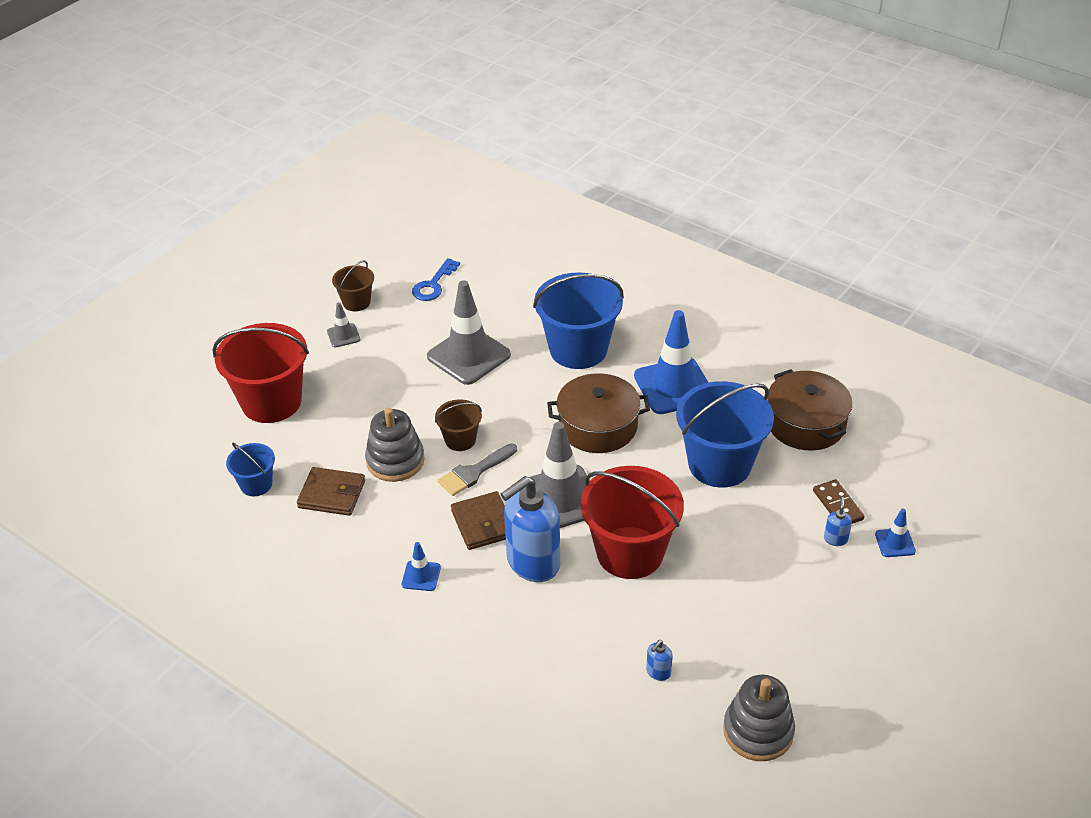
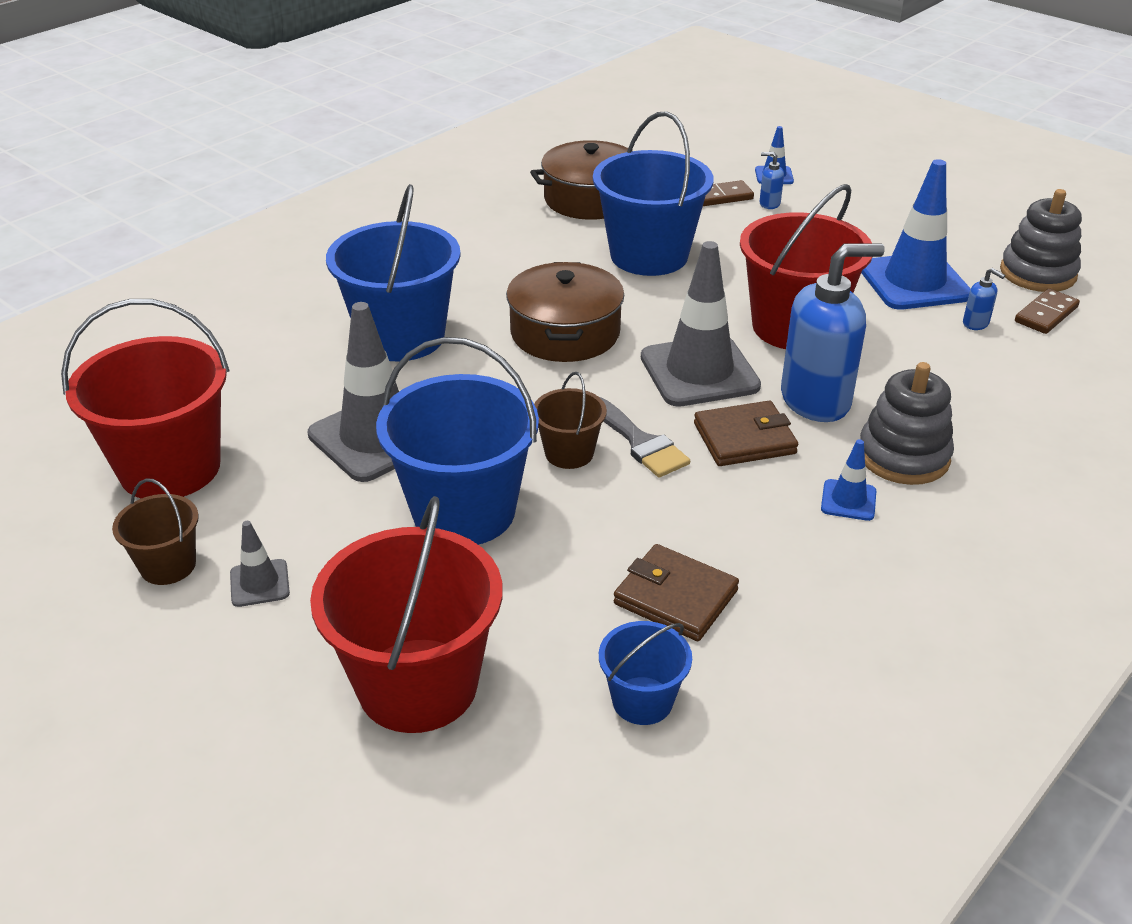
camera: 85 degrees left, 5 degrees down
brown wallet [297,467,365,516] -> brown wallet turned 75 degrees counterclockwise [614,544,739,641]
grey stacking toy [365,408,425,482] -> grey stacking toy moved to [860,362,954,485]
blue key [412,258,460,301] -> red bucket [61,299,229,498]
blue soap dispenser [501,476,560,582] -> blue soap dispenser turned 75 degrees counterclockwise [781,243,885,422]
blue traffic cone [634,310,709,414] -> blue traffic cone moved to [861,159,971,310]
none -> blue bucket [376,337,539,545]
none -> brown domino [1015,289,1080,334]

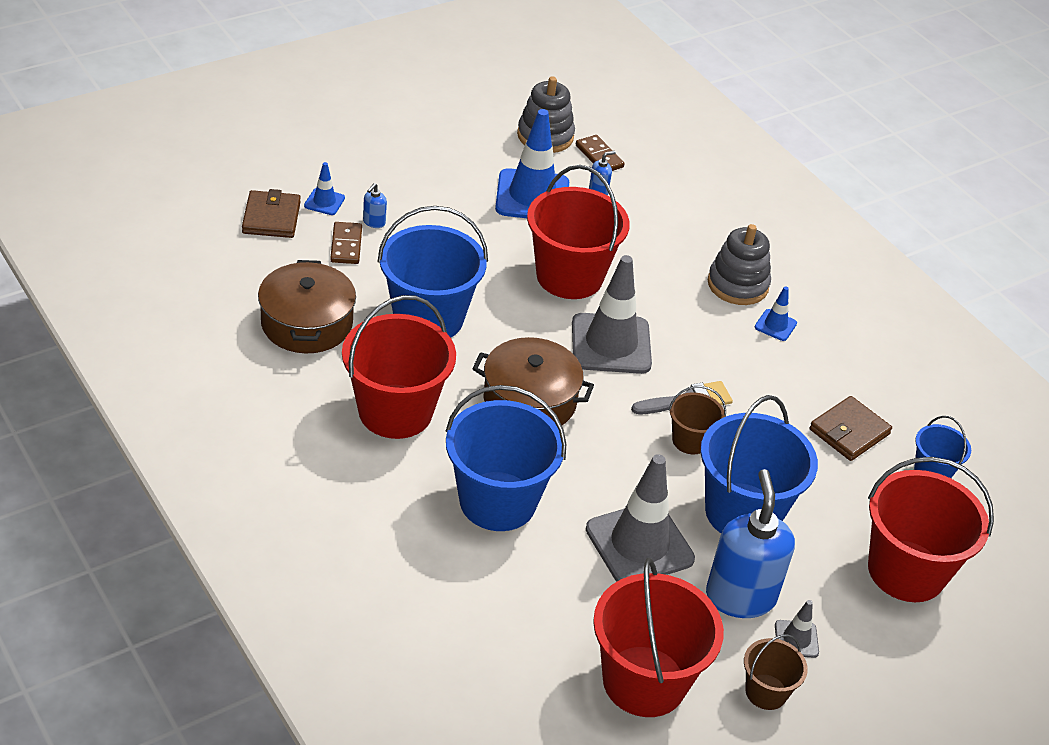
camera: 80 degrees left, 5 degrees up
brown wallet [694,401,798,466] -> brown wallet moved to [242,189,301,238]
blue soap dispenser [781,243,885,422] -> blue soap dispenser moved to [706,469,795,618]
none -> red bucket [342,295,456,439]

